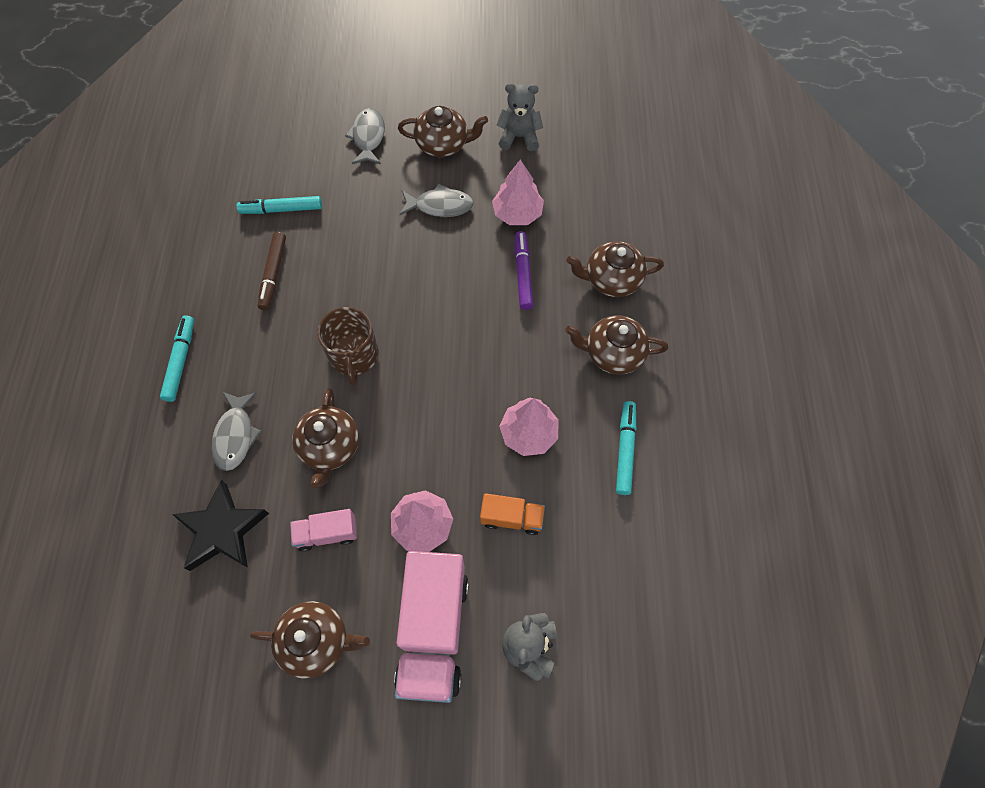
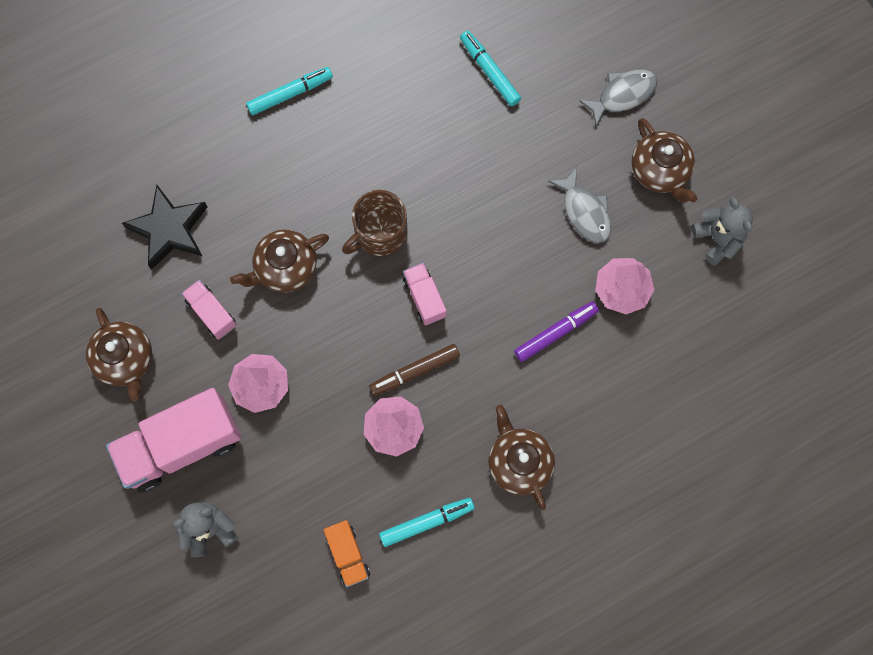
camera: 60 degrees right, 10 degrees up
grey fish [211,392,262,471] -> none
brown marker [258,232,286,310] -> brown marker moved to [369,344,460,396]
orange truck [480,493,545,535] -> orange truck moved to [324,520,370,587]
brown teapot [566,241,664,297] -> none
none -> pink truck [403,263,447,325]

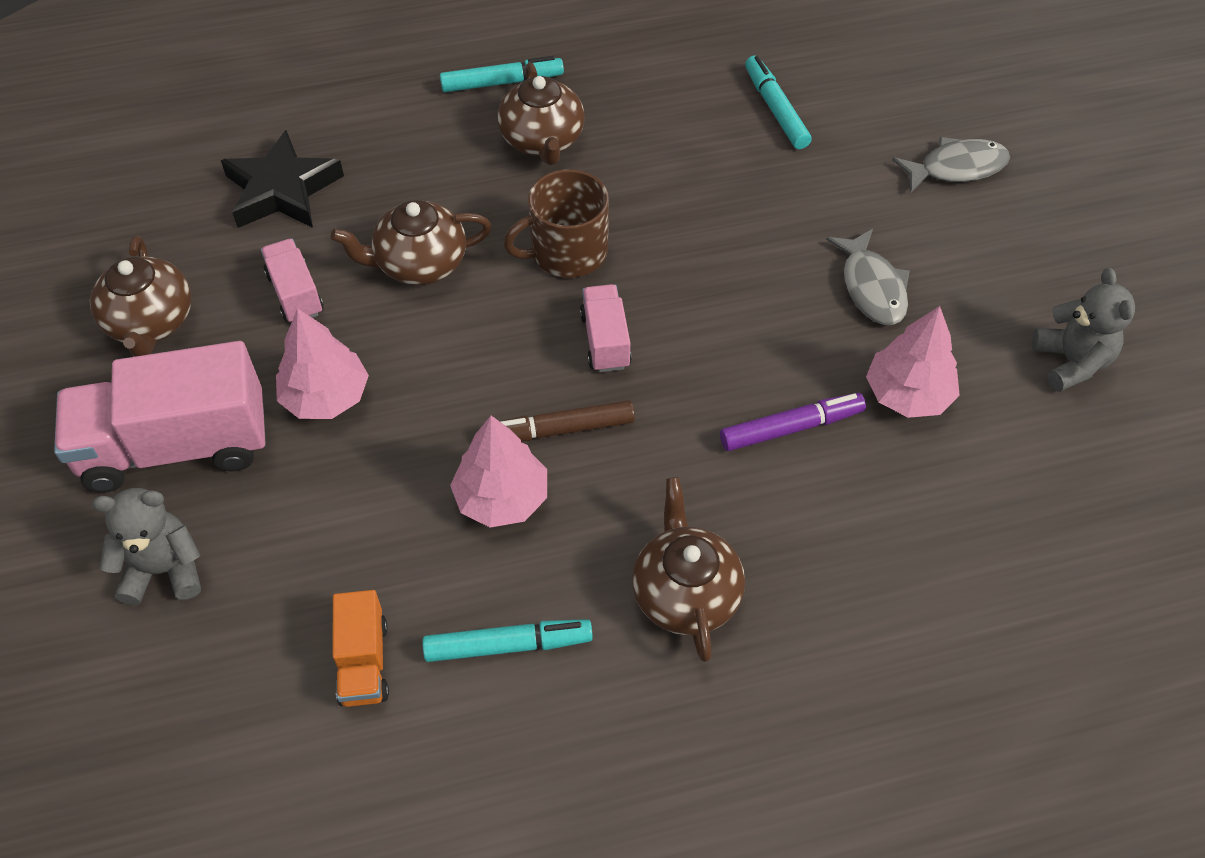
camera: 15 degrees right, 20 degrees down
brown teapot [632,118,697,202] -> brown teapot moved to [497,62,585,165]

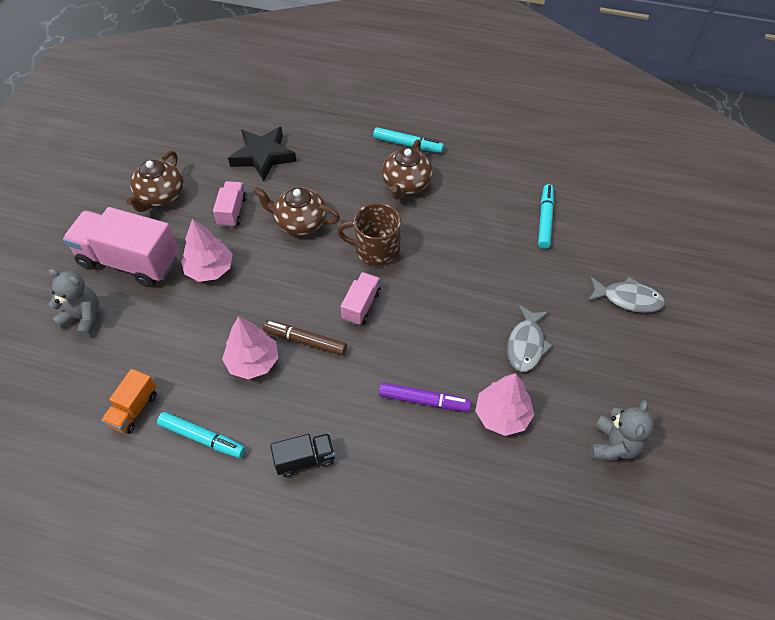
camera: 30 degrees right, 0 degrees up
brown teapot [632,477,745,662] -> black truck [270,433,335,477]

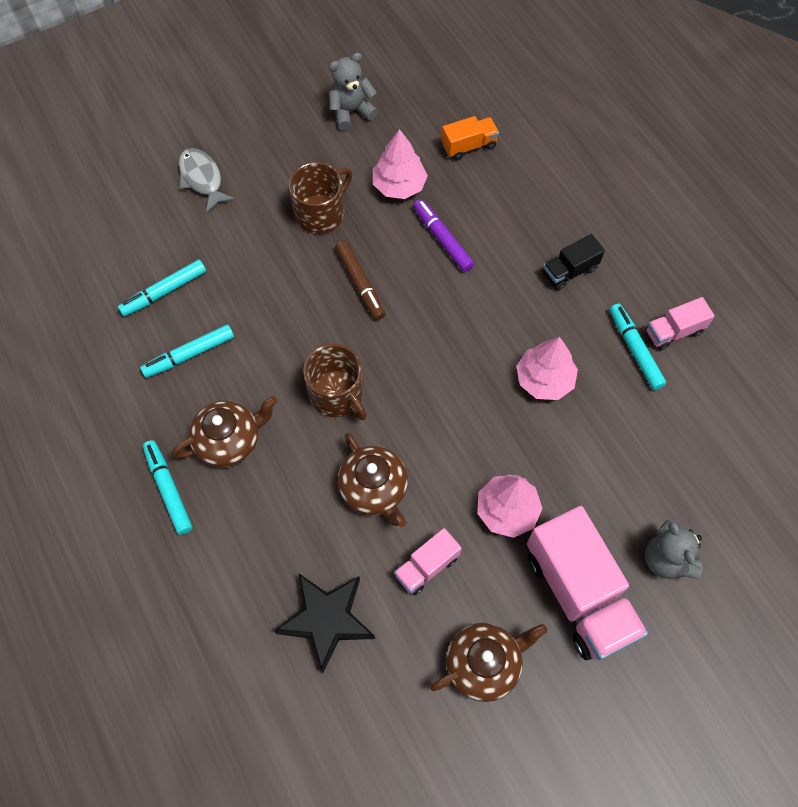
camera: 135 degrees left, 10 degrees up
orange truck [101,369,157,434] -> orange truck moved to [442,116,499,160]
brown marker [263,320,347,356] -> brown marker moved to [335,240,385,320]
black truck [270,433,335,477] -> black truck turned 60 degrees counterclockwise [542,234,605,290]
pink truck [340,272,381,325] -> pink truck moved to [646,297,715,350]
grey fish [507,305,553,372] -> brown mug [289,162,352,234]
none -> turquoise marker [140,324,234,378]

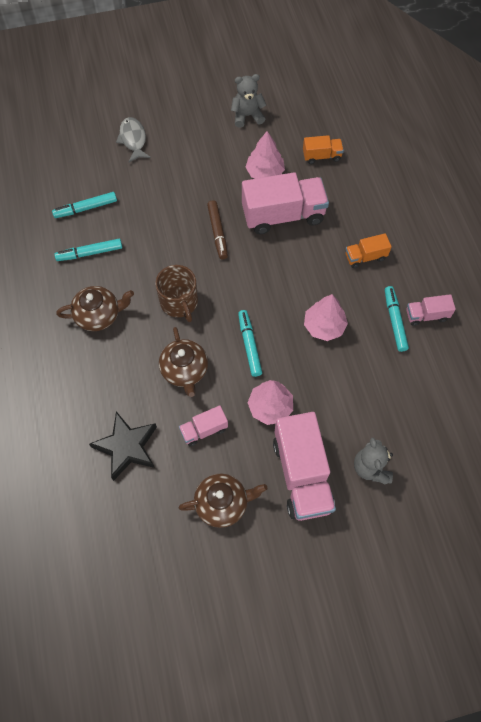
camera: 15 degrees right, 0 degrees up
turquoise marker [143,440,192,535] -> turquoise marker moved to [238,310,262,377]
brown mug [289,162,352,234] -> none
purple marker [413,199,474,272] -> pink truck [242,172,329,234]
black truck [542,234,605,290] -> orange truck [346,233,392,268]

